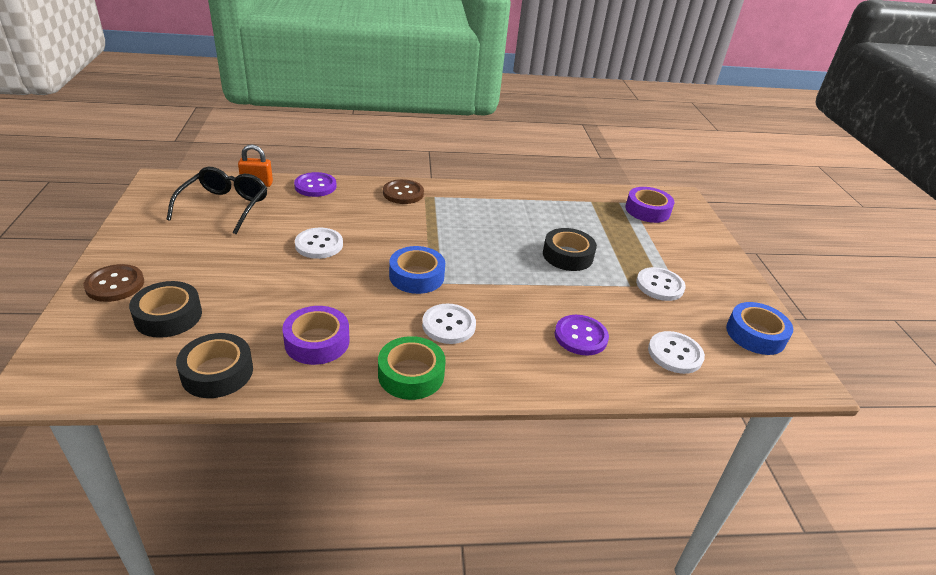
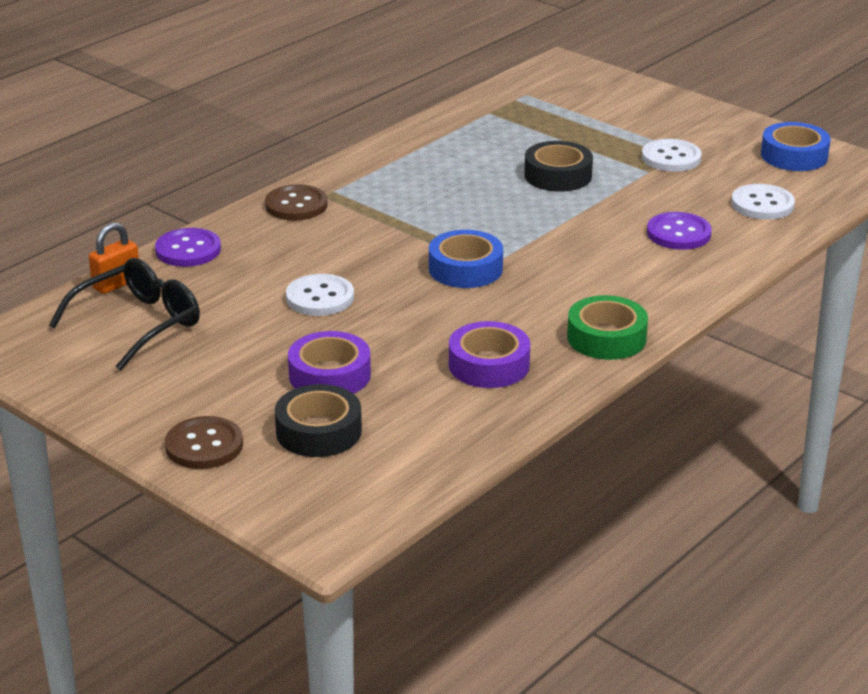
camera: 40 degrees left, 5 degrees down
black glasses [166,167,267,234] -> black glasses turned 75 degrees clockwise [49,258,200,371]
black tape [176,333,253,398] -> none
white button [422,304,476,344] -> none
purple tape [625,187,675,223] -> purple tape moved to [288,331,371,394]

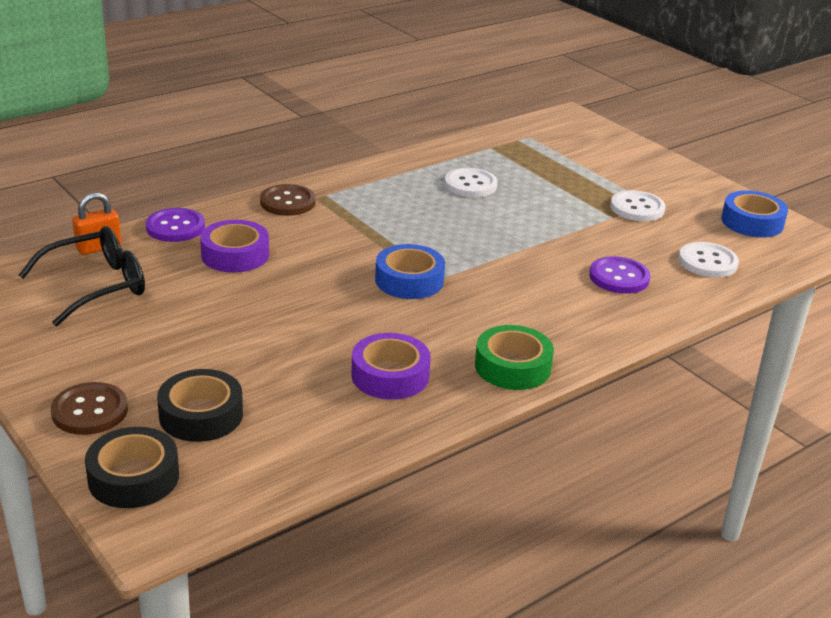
camera: 10 degrees right, 0 degrees up
white button [286,274,354,316] -> white button moved to [445,168,498,197]
purple tape [288,331,371,394] -> purple tape moved to [200,220,269,273]
black tape [524,141,593,192] -> black tape moved to [85,427,179,508]

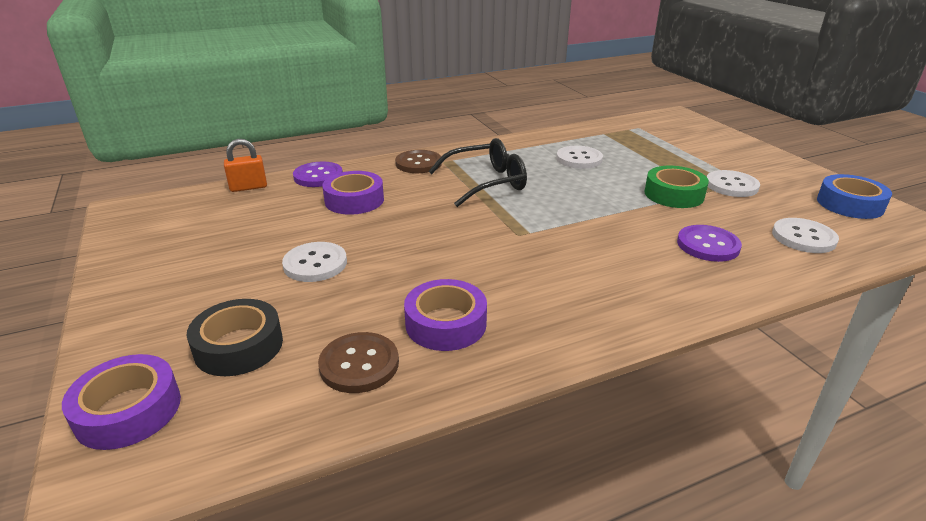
camera: 15 degrees right, 0 degrees up
black glasses [19,226,145,326] -> black glasses moved to [428,138,527,207]
brown button [51,382,128,435] -> brown button moved to [318,332,399,393]
black tape [85,427,179,508] -> purple tape [62,354,181,450]
blue tape [375,244,445,299] -> none
green tape [475,325,554,390] -> green tape moved to [645,166,709,208]
none -> white button [282,242,347,282]

